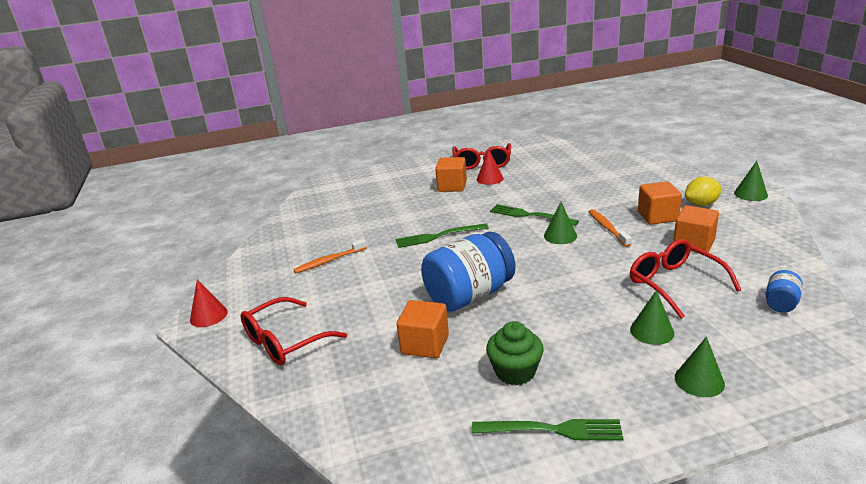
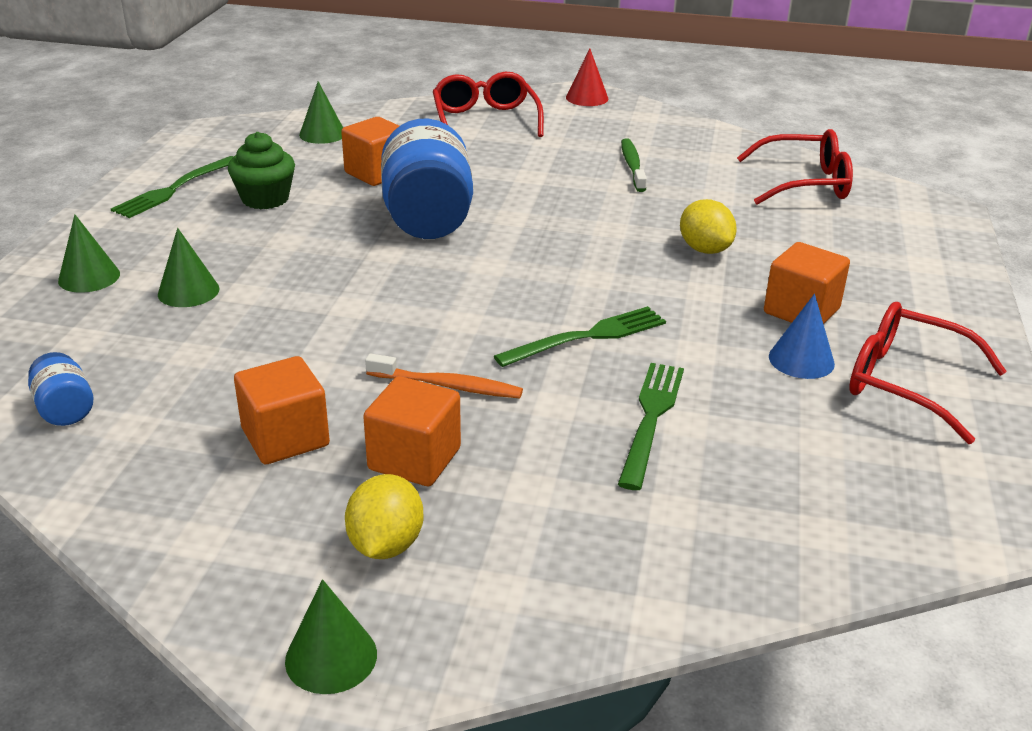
camera: 115 degrees right, 5 degrees up
orange toothbrush [293,239,367,274] -> green toothbrush [621,138,647,192]
green fork [396,224,489,248] -> green fork moved to [618,363,684,490]
red cone [477,149,504,185] -> blue cone [769,294,835,379]
green cone [544,202,577,244] -> green cone moved to [299,81,343,144]
red glasses [630,239,741,319] -> red glasses moved to [737,129,853,205]
none -> yellow lemon [680,199,737,254]

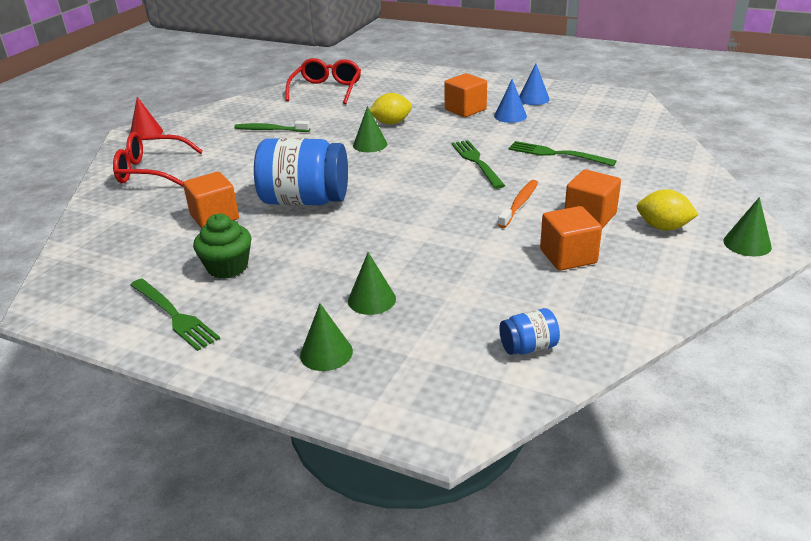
camera: 75 degrees left, 0 degrees up
green cone [299,81,343,144] -> green cone moved to [353,106,387,152]
red glasses [849,302,1007,444] -> blue cone [519,63,550,105]

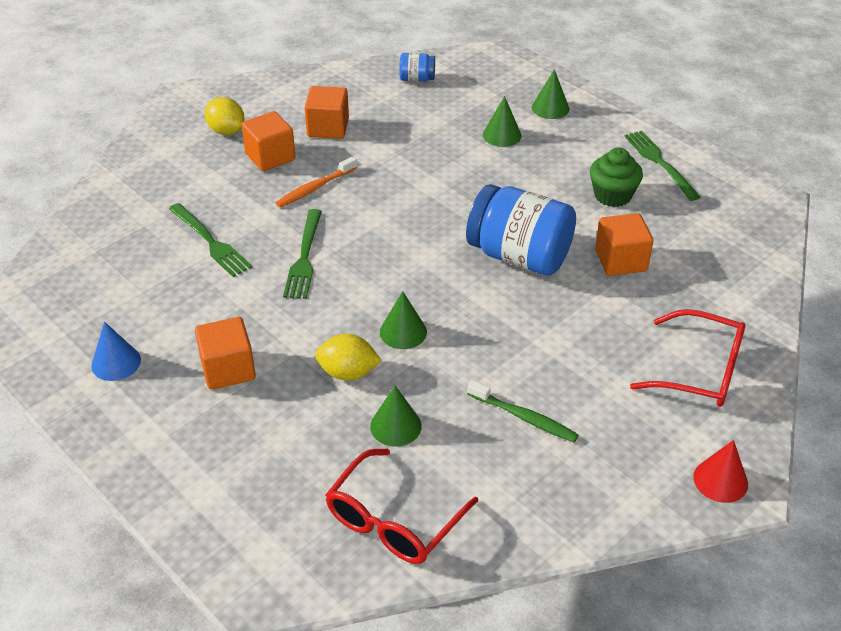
camera: 160 degrees left, 10 degrees up
blue cone [494,79,527,123] -> none
green cone [723,197,772,256] -> green cone moved to [370,386,422,447]

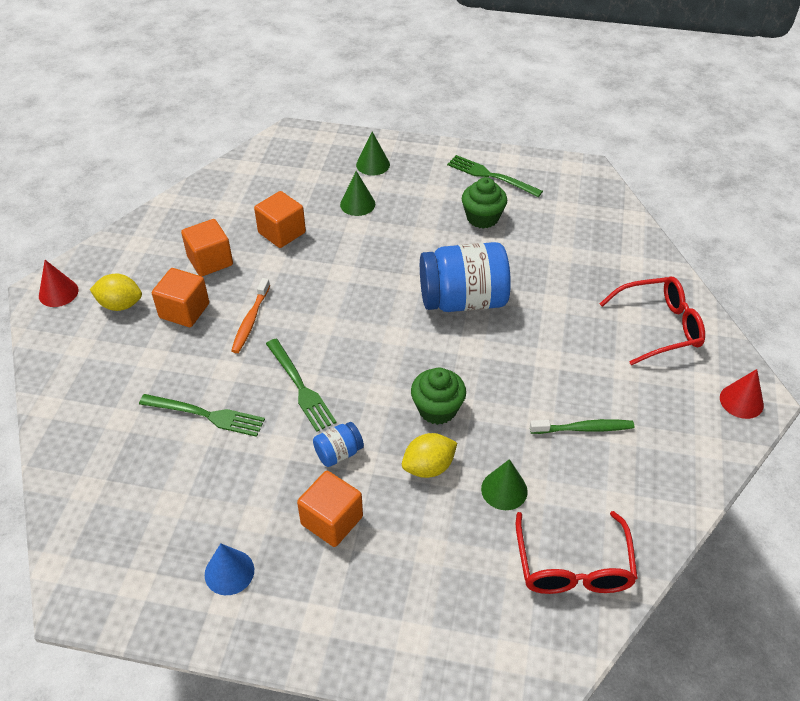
camera: 35 degrees left, 5 degrees up
green cone [380,291,427,349] -> green cupcake [411,368,466,425]
blue jar [399,53,435,82] -> blue jar moved to [313,422,364,467]
orange cube [595,213,653,276] -> orange cube moved to [254,191,306,248]
none -> red cone [39,260,79,307]

